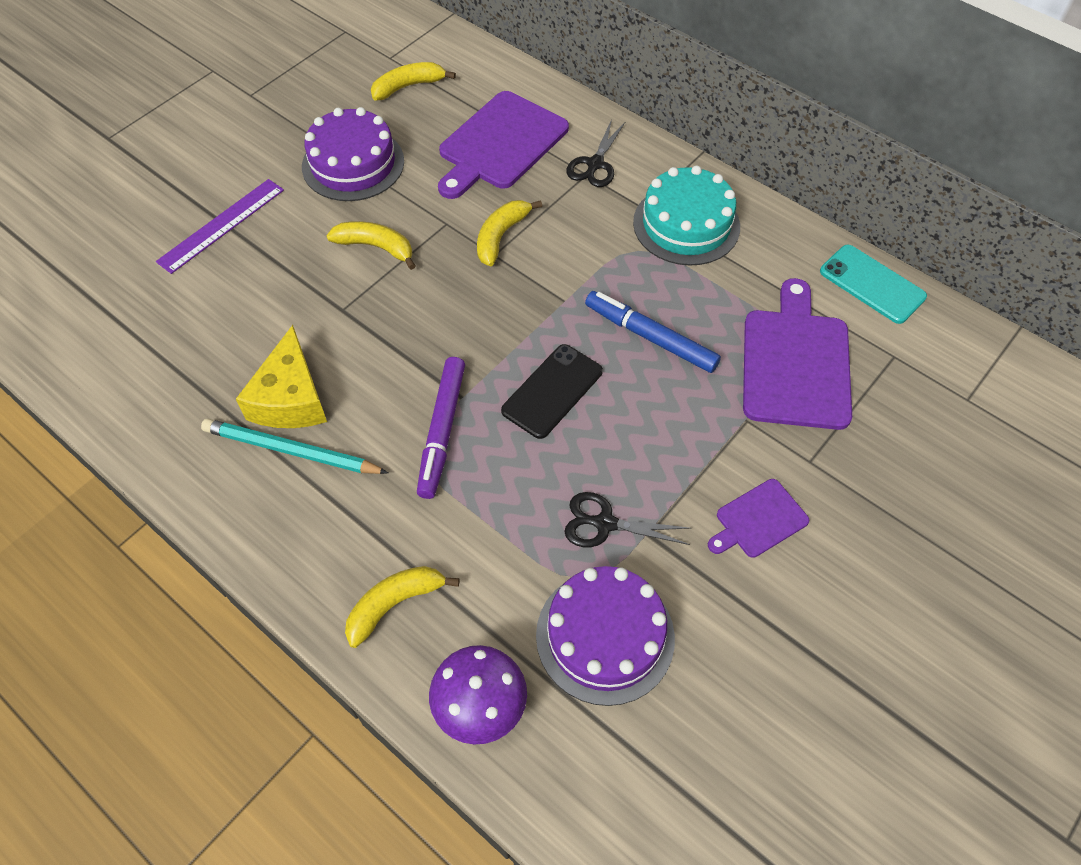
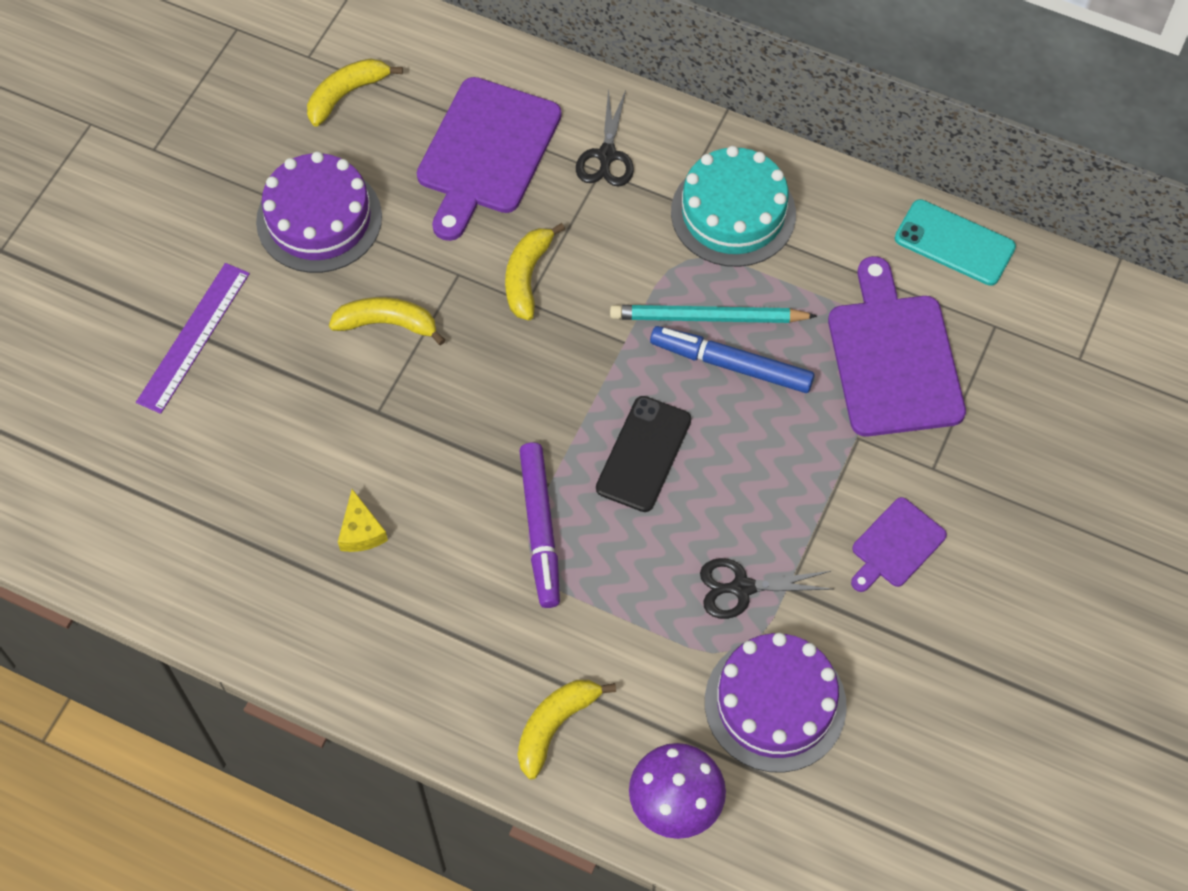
camera: 15 degrees left, 5 degrees up
turquoise pencil [201,419,388,474] -> turquoise pencil moved to [610,305,817,323]
yellow cheese [236,325,327,428] -> yellow cheese [338,489,388,552], size x0.53

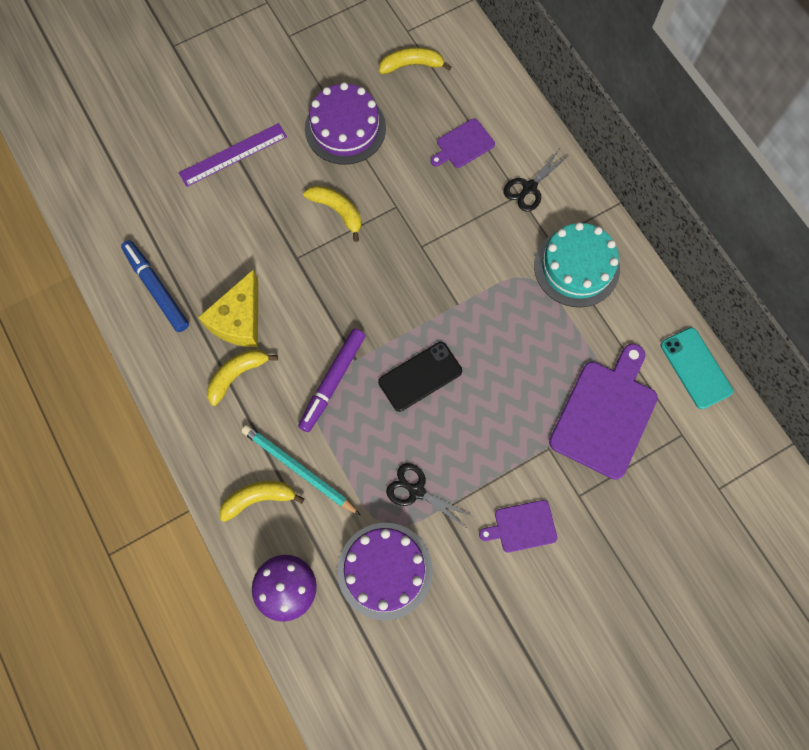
camera: 35 degrees right, 10 degrees up
yellow cheese [338,489,388,552] -> yellow cheese [198,269,258,347], size x1.89
purple cutting board [417,77,562,241] -> purple cutting board [430,118,495,168], size x0.53
yellow banana [505,223,565,320] -> yellow banana moved to [207,349,278,406]
turquoise pencil [610,305,817,323] -> turquoise pencil moved to [241,425,360,515]
blue marker [650,326,815,393] -> blue marker moved to [121,240,189,332]

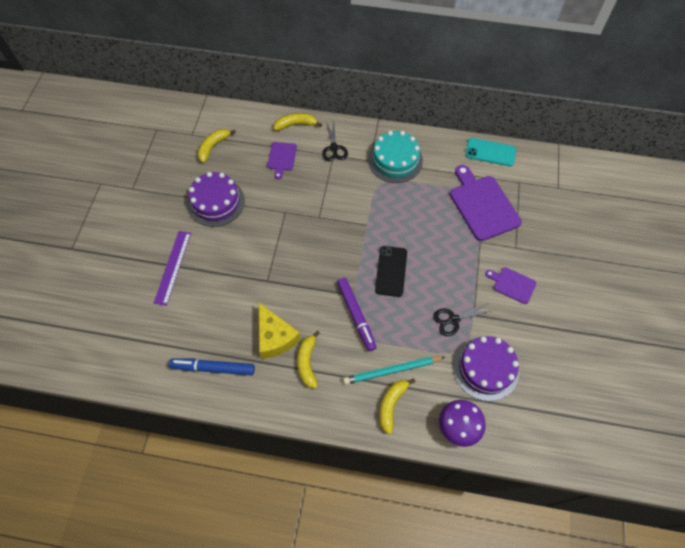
camera: 50 degrees left, 10 degrees down
yellow banana [303,185,361,242] -> yellow banana moved to [274,113,322,131]
purple cutting board [479,500,557,553] -> purple cutting board turned 90 degrees clockwise [485,267,536,304]

